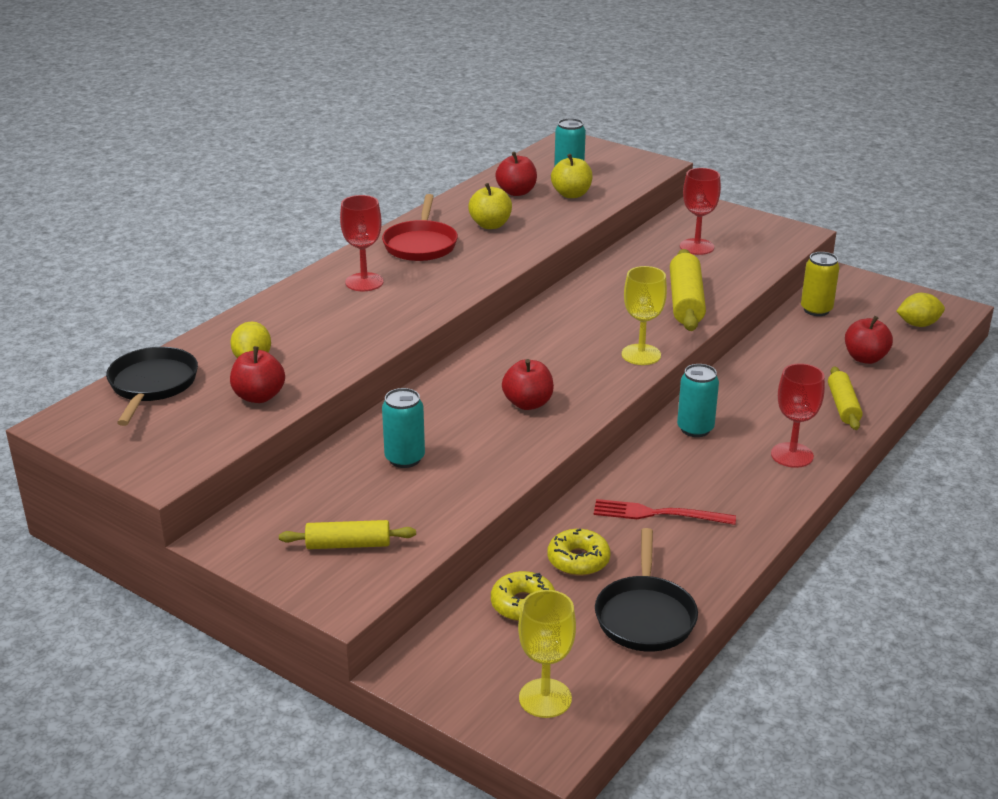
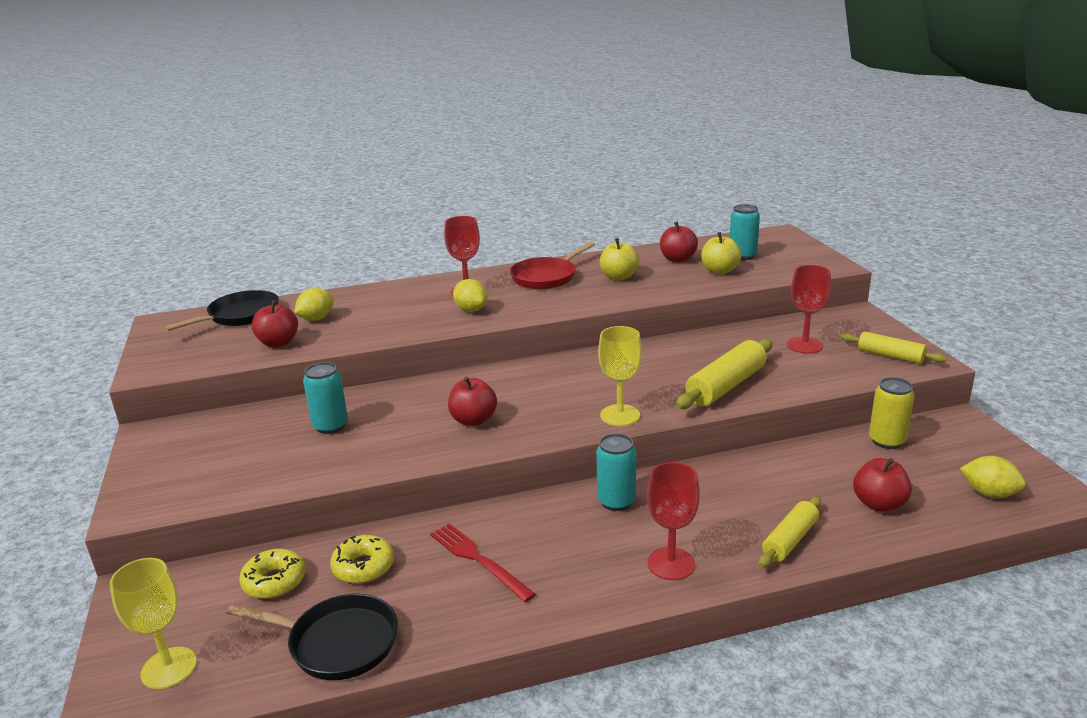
camera: 40 degrees right, 5 degrees down
yellow rolling pin [279,520,416,549] -> yellow rolling pin moved to [841,331,946,364]
black pan [595,528,698,652] -> black pan turned 120 degrees counterclockwise [227,594,398,680]
none -> yellow lemon [453,279,487,312]

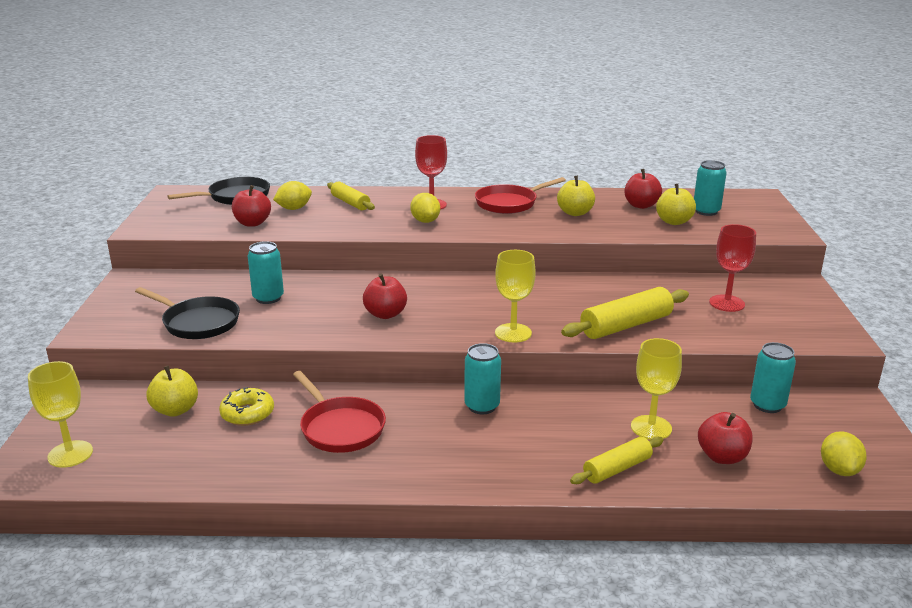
camera: 15 degrees right, 0 degrees up
black pan [227,594,398,680] -> black pan moved to [135,287,240,339]
yellow donut [239,549,305,599] -> yellow apple [147,365,198,417]
red fork [430,524,536,602] -> red pan [293,371,386,453]
red goblet [647,462,700,580] -> none
yellow rolling pin [841,331,946,364] -> yellow rolling pin moved to [327,182,375,210]
yellow can [869,377,914,449] -> turquoise can [750,342,796,413]
yellow lemon [960,456,1026,498] -> yellow lemon turned 45 degrees clockwise [821,431,867,476]
none -> yellow goblet [631,338,682,440]

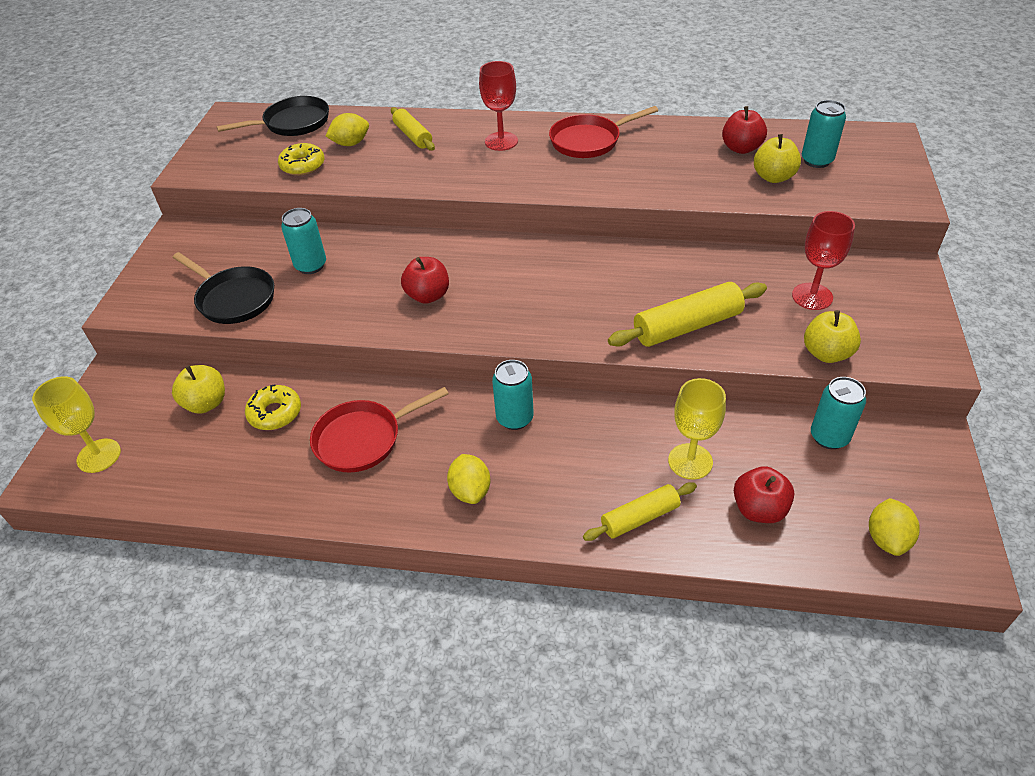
camera: 10 degrees right, 20 degrees up
red apple [232,185,271,227] -> yellow donut [278,143,325,176]
red pan [293,371,386,453] -> red pan turned 90 degrees clockwise [310,387,449,473]
yellow lemon [410,193,440,223] -> yellow lemon moved to [447,454,490,504]
yellow goblet [495,250,536,342] -> none
yellow apple [557,175,595,216] -> yellow apple moved to [804,310,861,363]

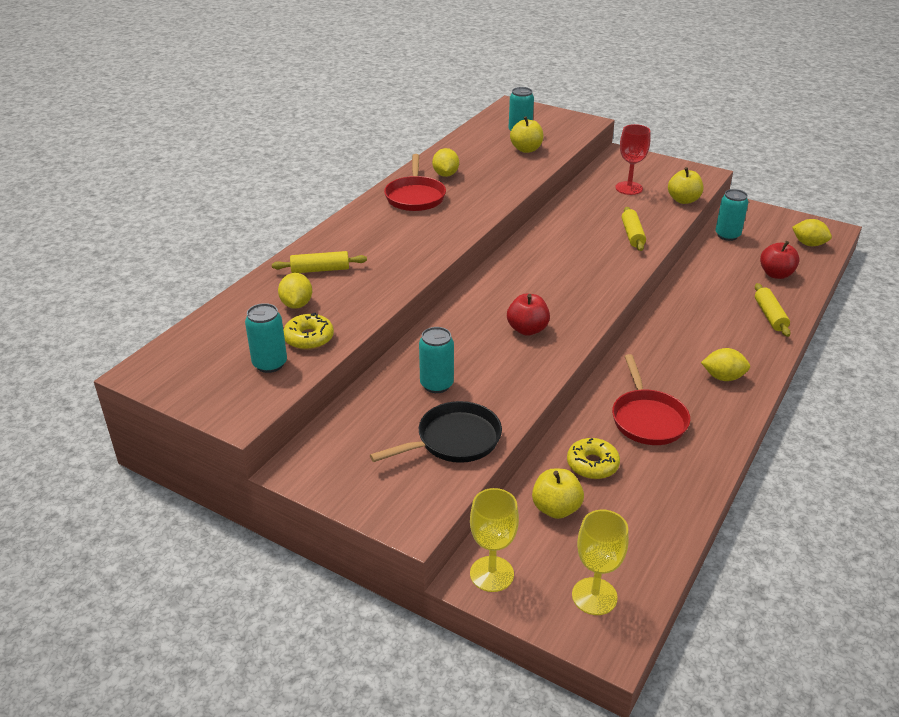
camera: 70 degrees left, 10 degrees down
black pan [217,96,329,136] -> none
red goblet [479,61,518,151] -> none
turquoise can [492,360,534,430] -> turquoise can moved to [245,303,287,373]
yellow rolling pin [608,282,767,347] -> yellow rolling pin [622,207,646,251], size x0.64
yellow goblet [668,378,726,480] -> yellow goblet moved to [470,488,519,592]
red apple [722,106,767,154] -> none
none -> yellow lemon [432,148,459,177]

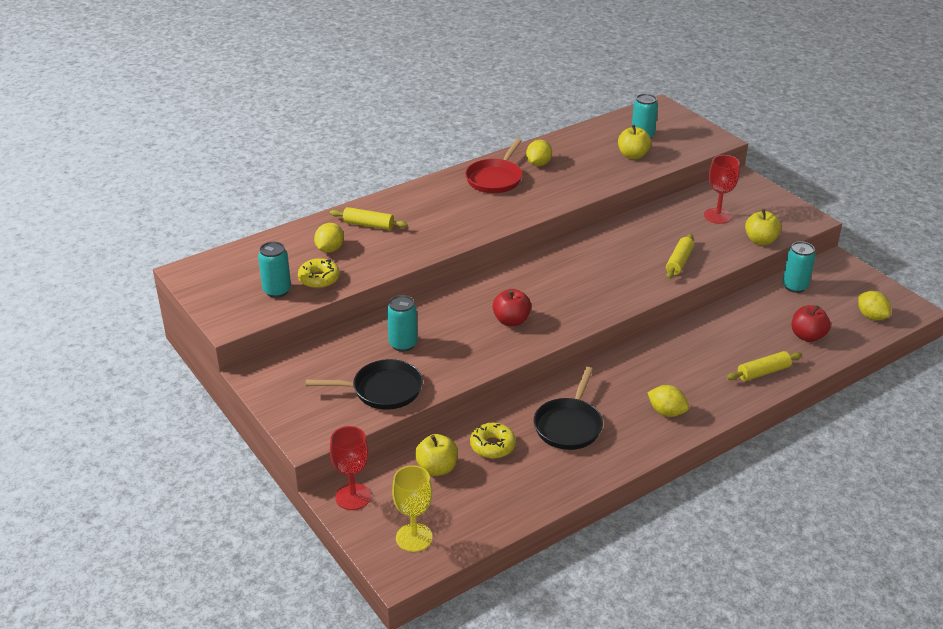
camera: 25 degrees right, 0 degrees up
yellow goblet [470,488,519,592] -> red goblet [330,426,371,510]
red pan [612,354,690,445] -> black pan [534,367,603,450]
yellow rolling pin [755,283,791,337] -> yellow rolling pin turned 45 degrees clockwise [726,351,802,381]

